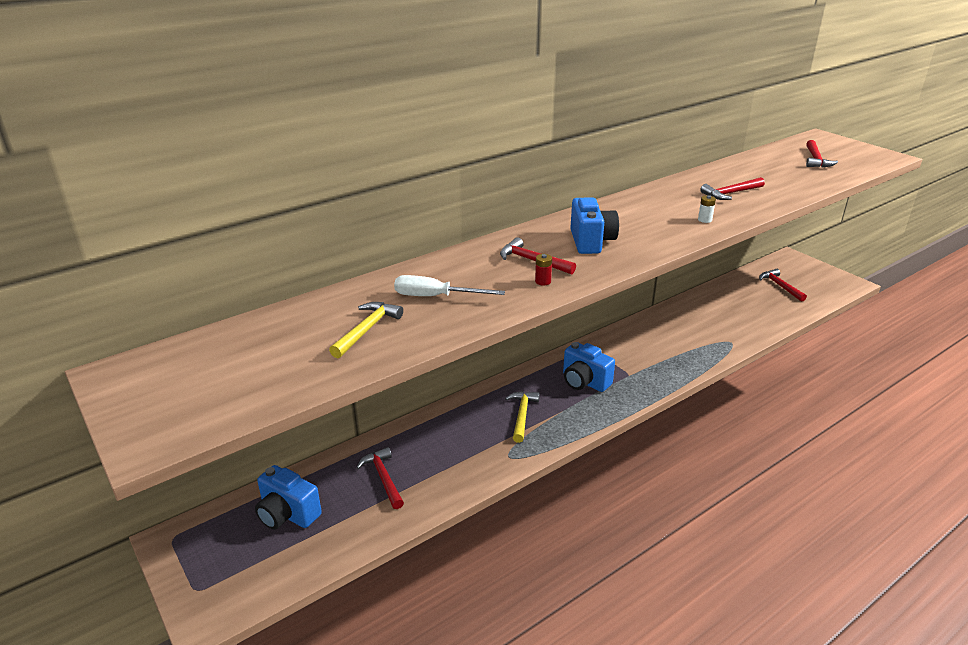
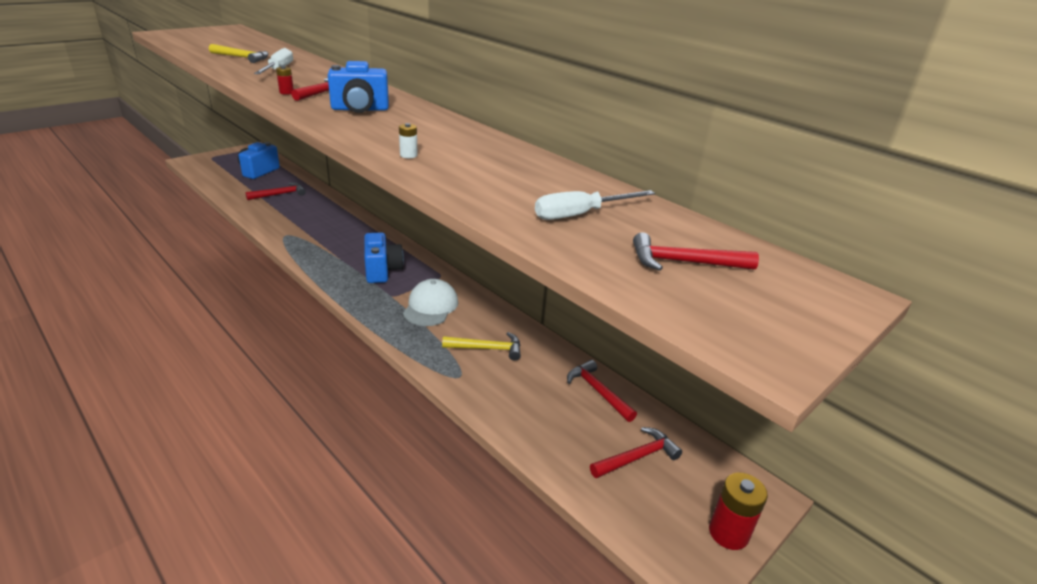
camera: 80 degrees right, 0 degrees up
yellow hammer [505,391,540,443] -> yellow hammer moved to [442,332,521,361]
blue camera [563,342,615,392] -> blue camera turned 135 degrees clockwise [364,232,404,283]
red hammer [700,177,765,200] -> red hammer moved to [567,360,637,422]
none -> white cap [403,279,458,326]
none -> white screwdriver [535,190,655,220]
none -> red battery [709,473,768,550]

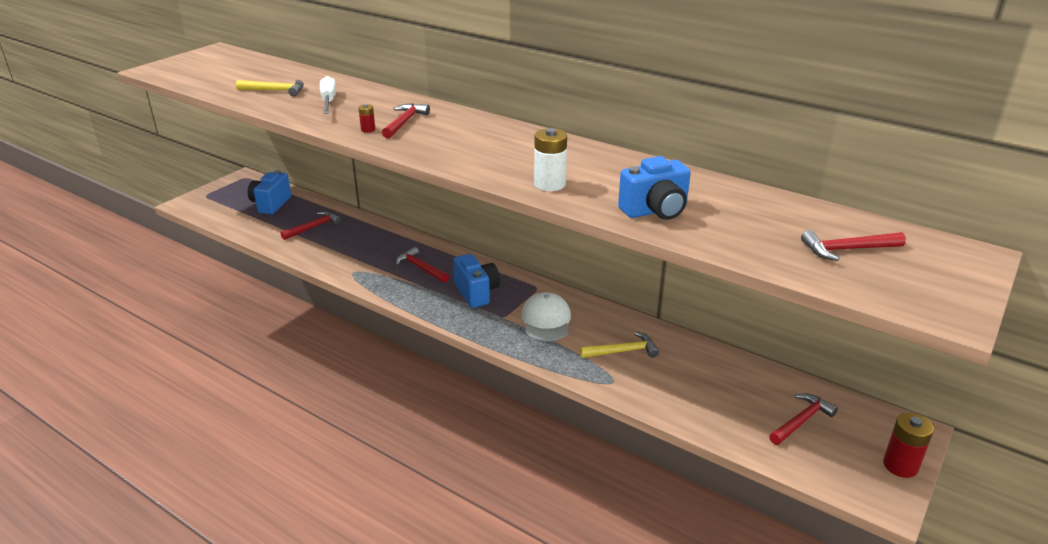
camera: 10 degrees left, 0 degrees up
blue camera [328,61,389,113] -> blue camera moved to [618,156,691,220]
white battery [399,123,418,158] -> white battery [534,128,567,191], size x1.93
white screwdriver [535,190,655,220] -> none
red hammer [567,360,637,422] -> red hammer moved to [395,247,449,283]

